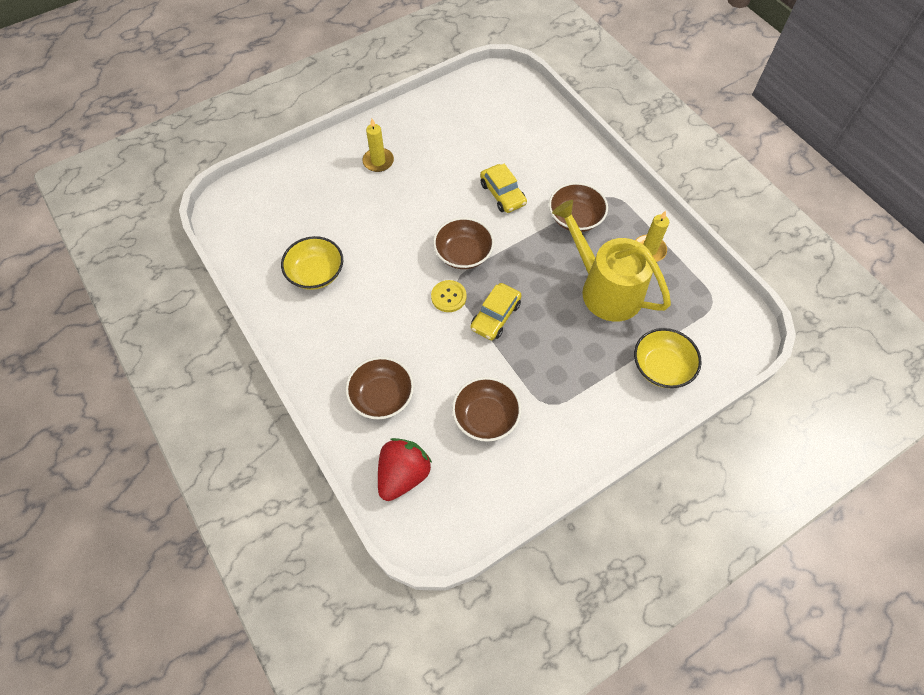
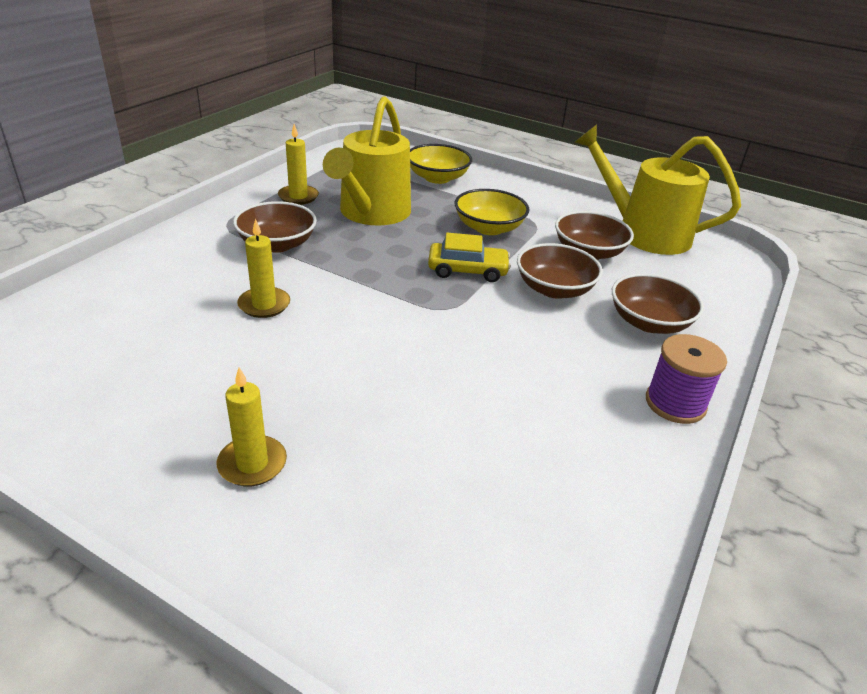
camera: 120 degrees left, 25 degrees down
yellow bowl [281,236,343,290] -> yellow bowl moved to [455,189,530,235]
red strawberry [378,438,432,501] -> none
yellow button [431,280,467,312] -> none
brown bowl [433,217,494,269] -> brown bowl moved to [517,243,603,299]
yellow car [480,164,527,213] -> yellow candle [237,218,290,318]
none -> yellow watering can [574,124,741,255]
none -> purple spool [646,334,727,424]

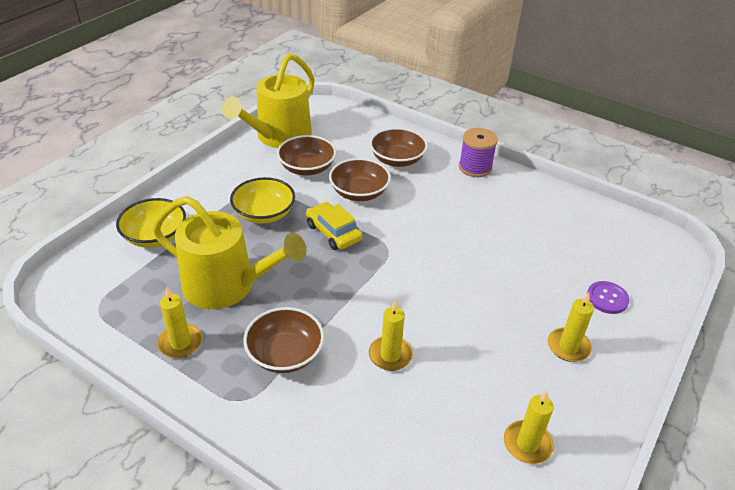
camera: 85 degrees left, 5 degrees up
yellow car [428,233,511,282] -> yellow car turned 45 degrees counterclockwise [306,202,362,250]
none -> yellow candle [504,391,554,464]
none -> purple button [587,281,629,314]

